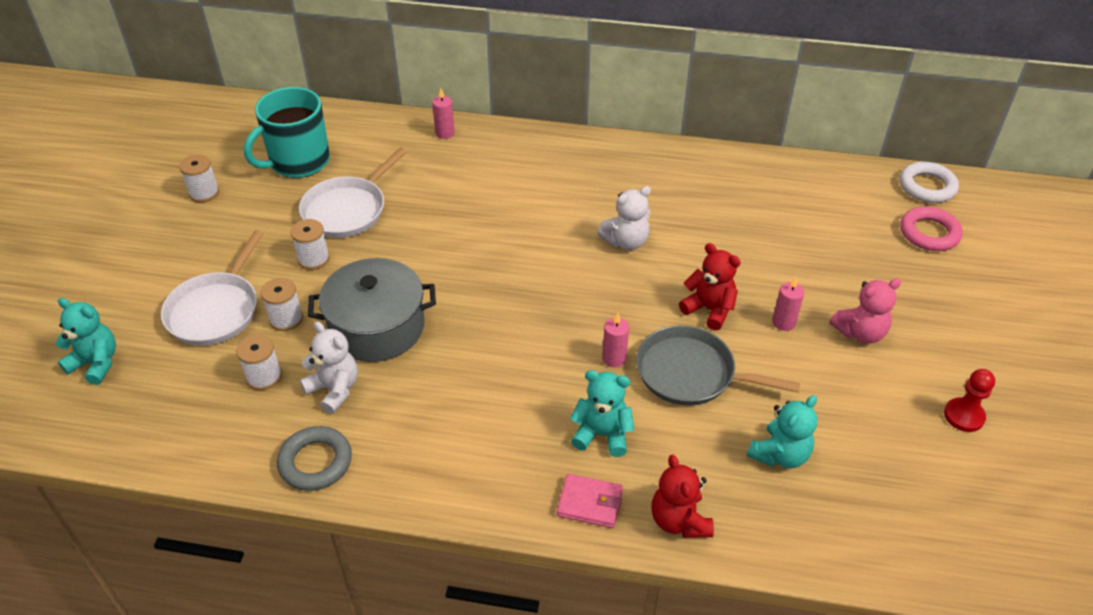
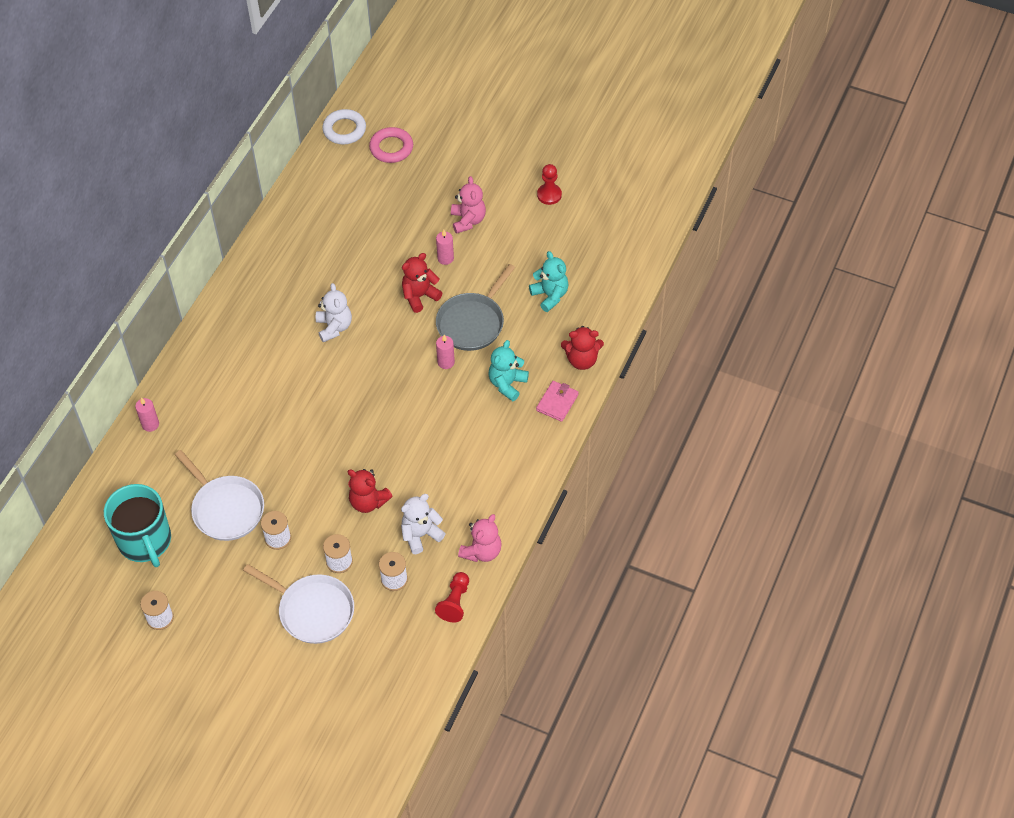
camera: 75 degrees left, 10 degrees up
turquoise teddy bear [55,298,116,385] -> none
grey ring [277,426,352,491] -> pink teddy bear [458,514,502,562]
grey pot [308,258,436,362] -> red teddy bear [347,469,393,513]
none -> red pawn [435,572,469,623]

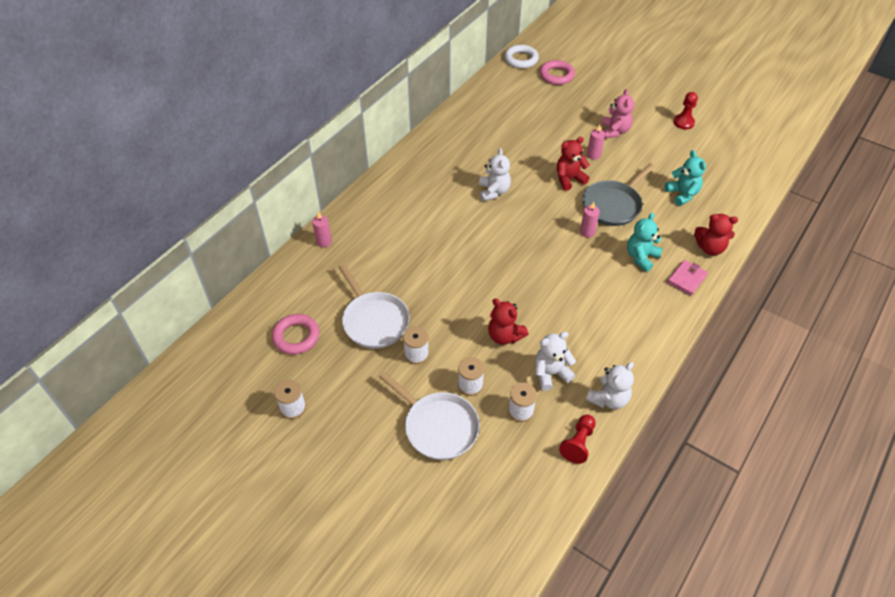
camera: 10 degrees right, 5 degrees down
turquoise mug [104,484,171,567] -> pink ring [272,314,319,355]
pink teddy bear [458,514,502,562] -> white teddy bear [586,362,634,409]

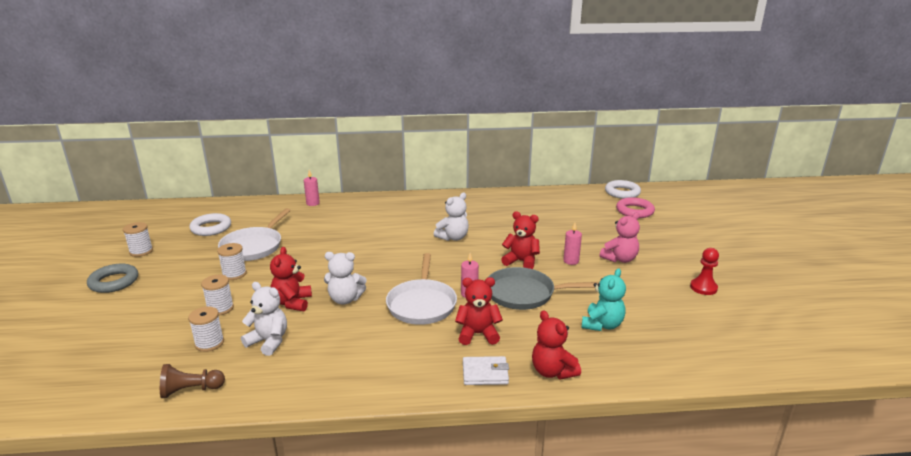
camera: 50 degrees right, 25 degrees down
pink ring [272,314,319,355] -> white ring [189,213,231,236]
white pan [379,371,480,460] -> white pan moved to [386,253,457,325]
red pawn [559,414,596,464] -> brown pawn [160,364,225,398]
white teddy bear [586,362,634,409] -> white teddy bear moved to [324,252,367,304]
turquoise teddy bear [627,213,663,272] -> red teddy bear [455,277,503,345]
pink wallet [667,260,708,296] -> white wallet [463,356,509,385]
none -> grey ring [87,263,138,293]

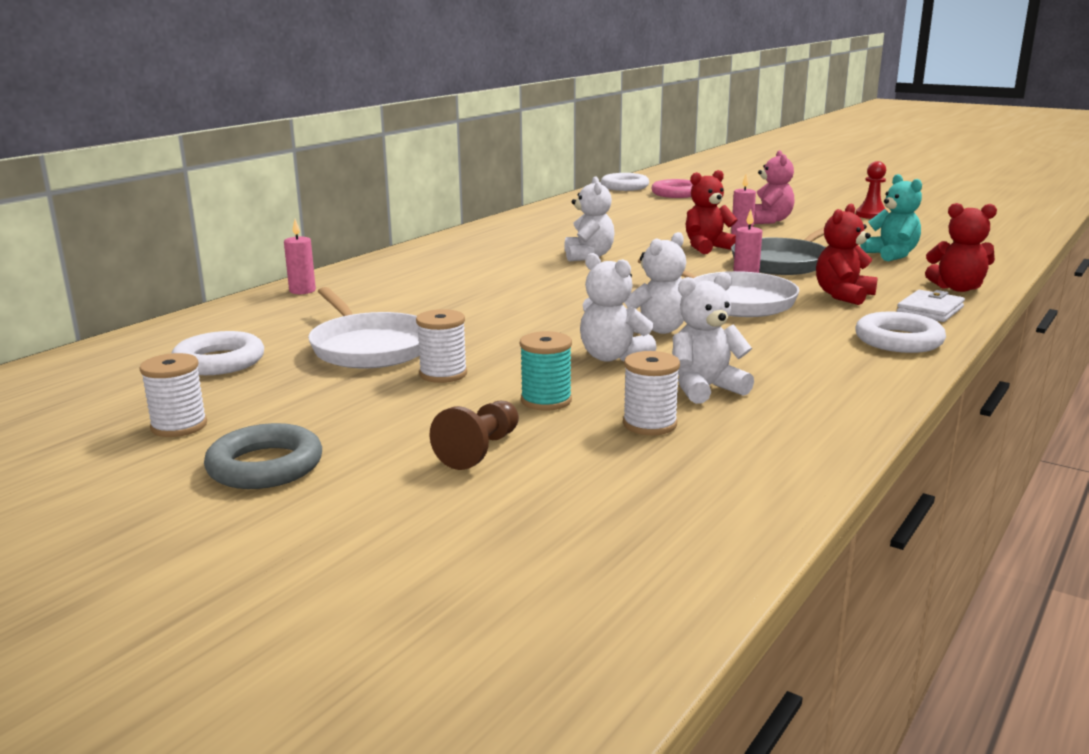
camera: 50 degrees left, 5 degrees down
brown pawn [160,364,225,398] -> brown pawn moved to [430,401,519,470]
white spool [201,275,234,316] -> turquoise spool [520,331,572,411]
red teddy bear [270,247,312,311] -> white teddy bear [580,253,657,362]
none -> white ring [855,311,946,353]

